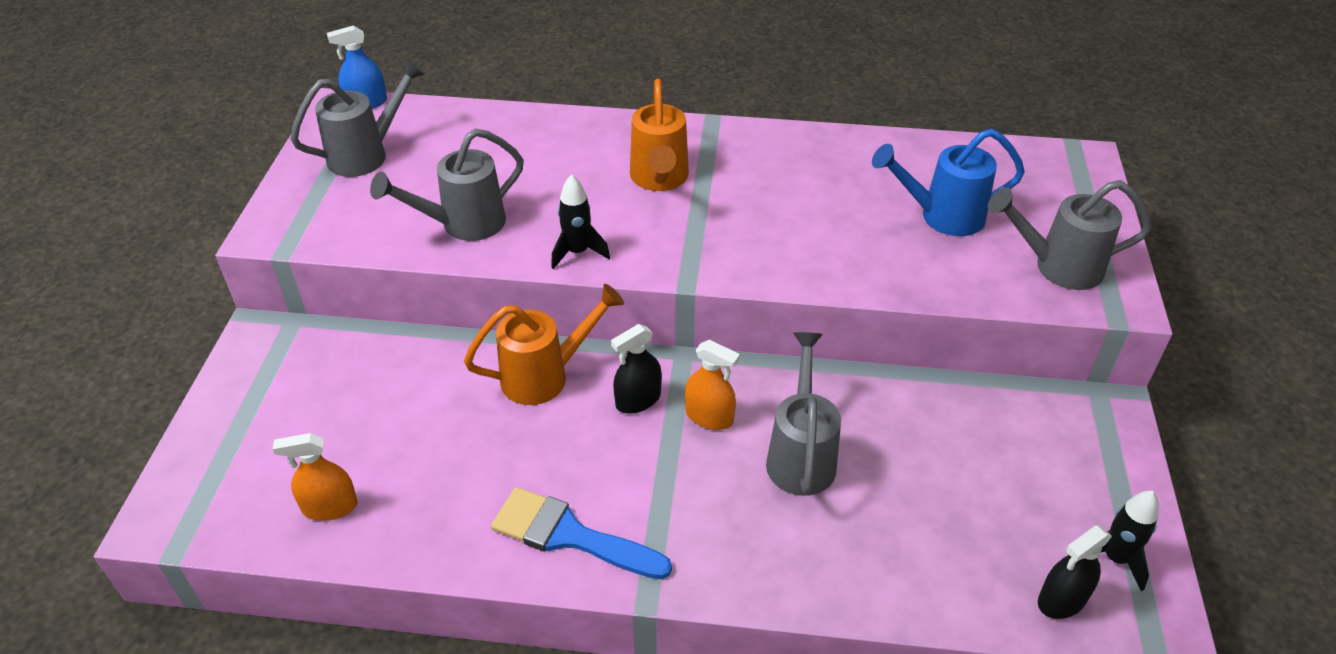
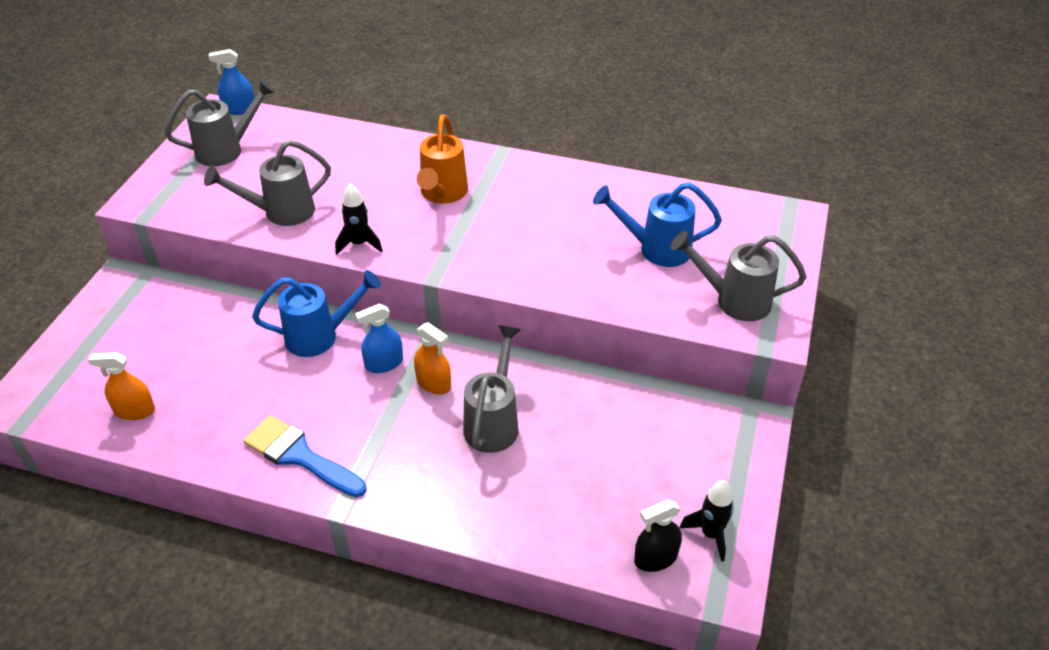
camera: 10 degrees right, 0 degrees up
orange watering can [464,284,624,405] -> blue watering can [252,270,381,357]
black spray bottle [611,324,662,414] -> blue spray bottle [355,304,403,373]

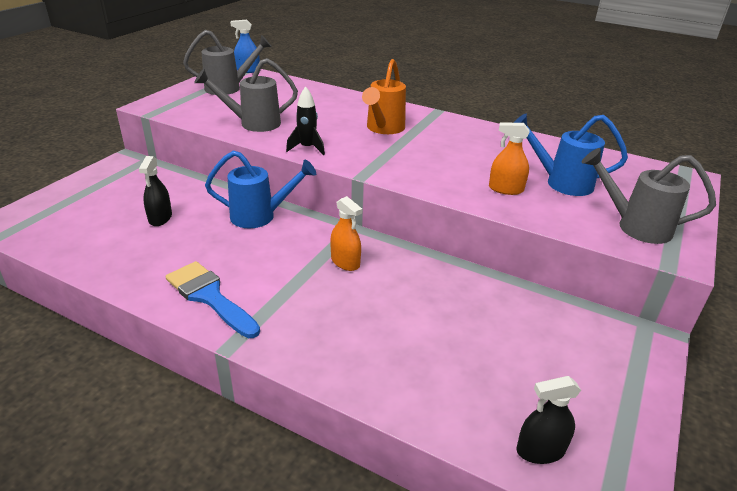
camera: 10 degrees right, 10 degrees down
orange spray bottle [88,352,155,420] -> orange spray bottle moved to [489,122,529,195]
blue spray bottle [355,304,403,373] -> none
grey watering can [463,325,521,453] -> none
black rocket [680,480,734,562] -> none
none -> black spray bottle [139,156,172,226]

